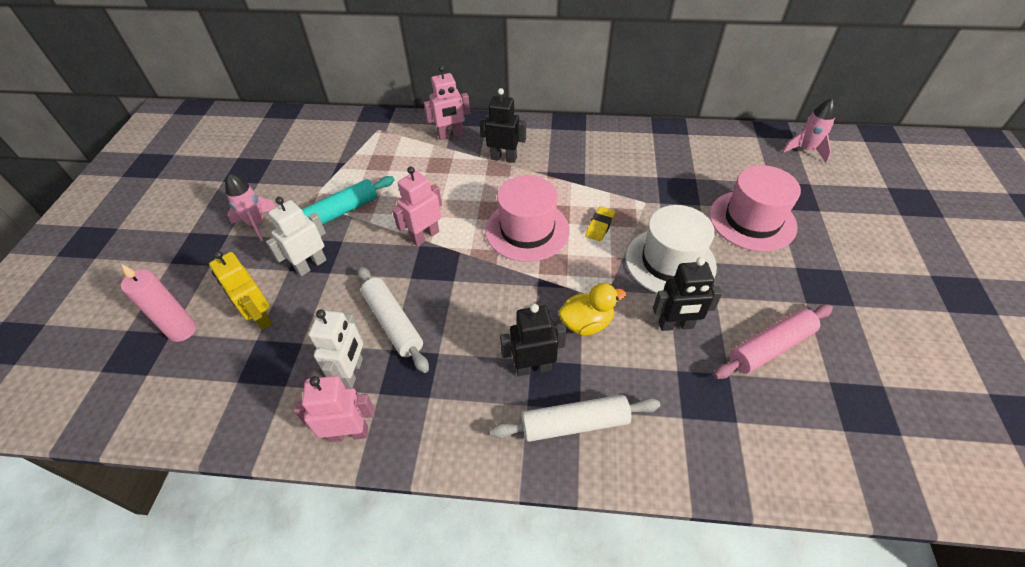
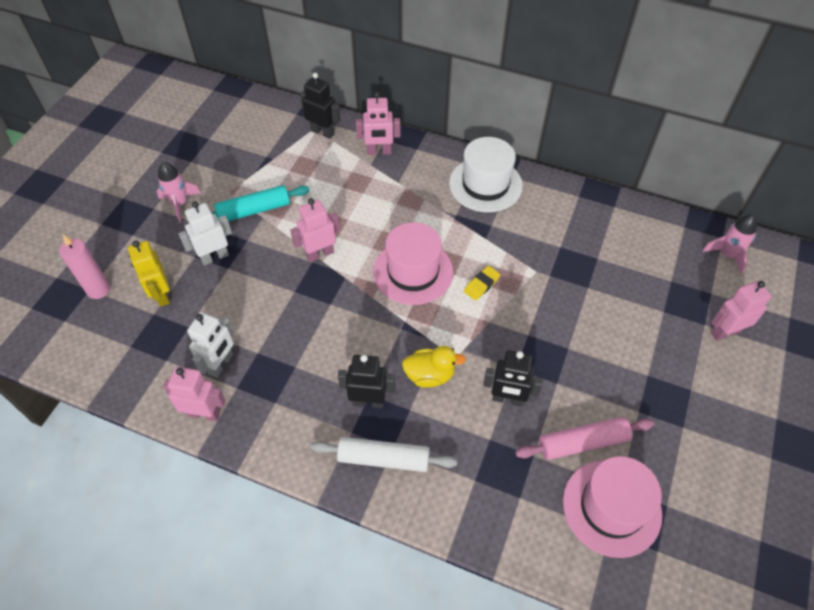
camera: 15 degrees right, 5 degrees up
white rolling pin [358,267,429,373] -> none
black robot [479,88,526,163] -> black robot moved to [300,73,341,139]
white hat [626,205,717,293] -> white hat moved to [449,137,523,212]
pink hat [710,165,801,252] -> pink hat moved to [563,456,662,558]
none -> pink robot [711,281,771,341]

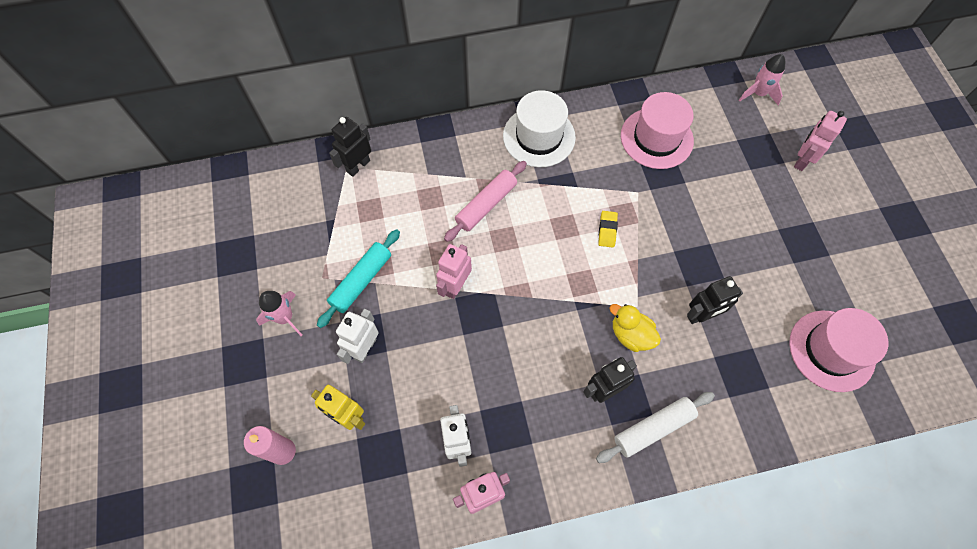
camera: 35 degrees left, 10 degrees up
black robot [300,73,341,139] -> black robot turned 45 degrees counterclockwise [329,117,371,177]
pink robot [356,92,401,155] -> none
pink hat [373,222,453,305] -> pink hat moved to [621,92,694,169]
yellow duck [402,346,466,388] -> yellow duck turned 105 degrees counterclockwise [609,304,661,352]
pink rolling pin [515,417,654,460] -> pink rolling pin moved to [444,161,527,242]

